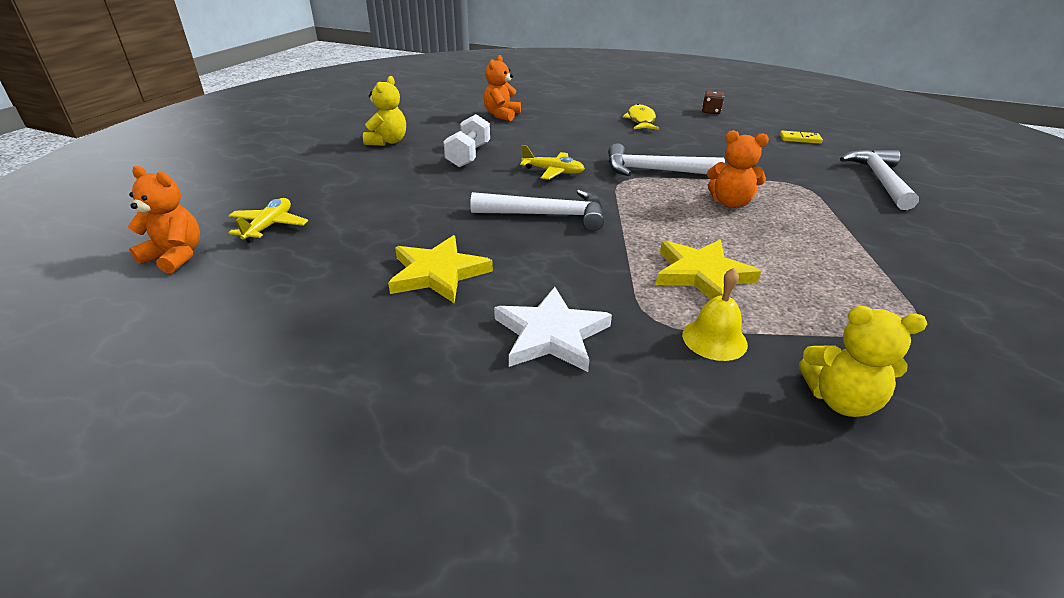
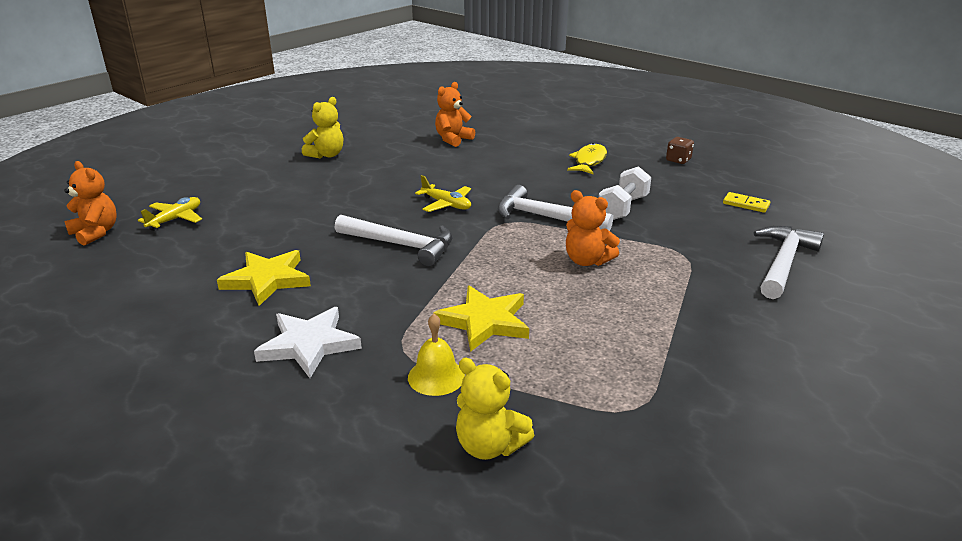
camera: 20 degrees right, 5 degrees down
white dumbbell [443,114,490,167] -> white dumbbell moved to [599,166,651,220]

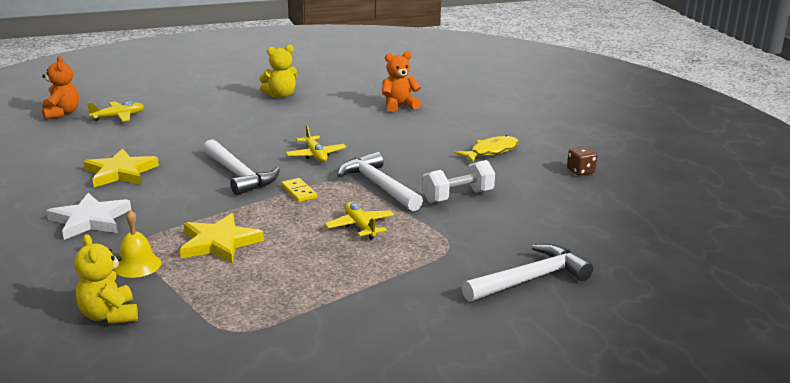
camera: 30 degrees right, 5 degrees down
orange teddy bear [566,190,620,266] -> yellow plane [325,202,394,240]
yellow domino [723,192,770,213] -> yellow domino moved to [281,178,317,202]

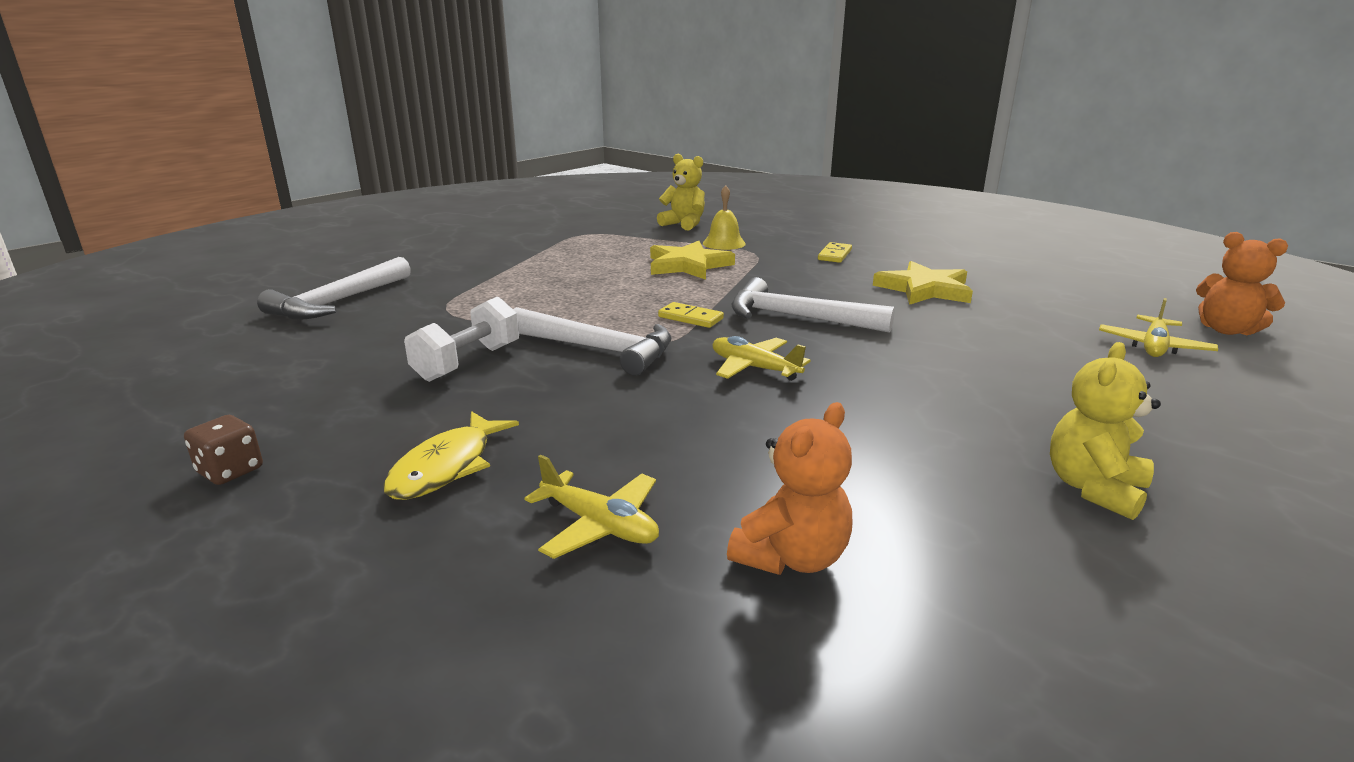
camera: 150 degrees right, 0 degrees up
white star [47,193,131,240] -> yellow domino [818,242,852,263]
yellow plane [325,202,394,240] -> yellow plane moved to [524,455,659,559]

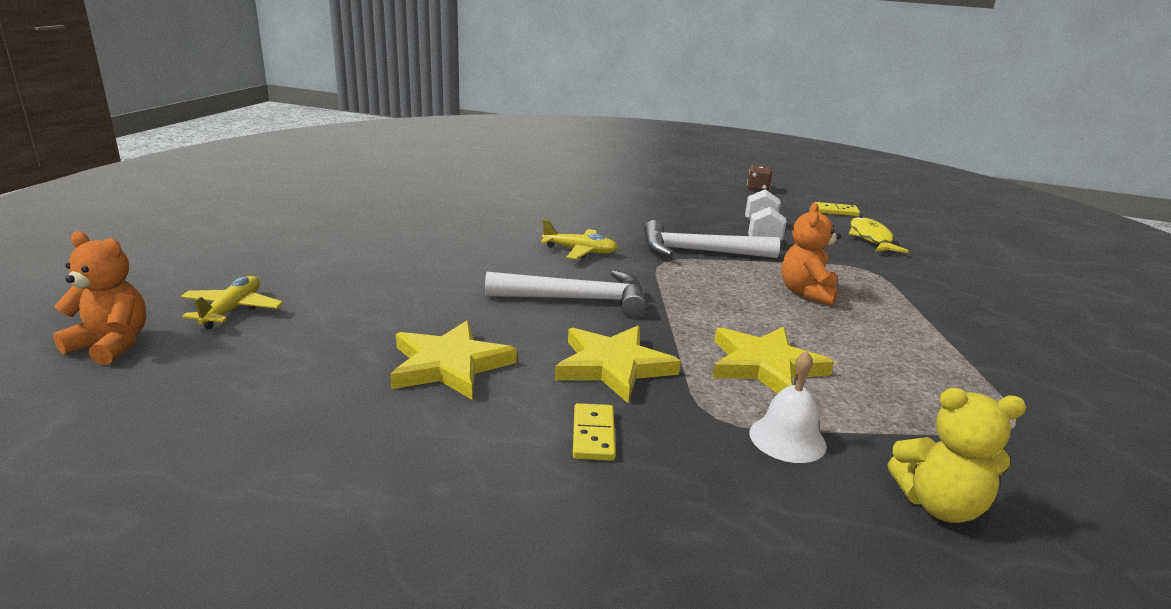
camera: 155 degrees right, 0 degrees up
white hammer [257,257,411,319] -> none
yellow fish [383,411,519,500] -> yellow fish moved to [849,216,908,253]
yellow plane [524,455,659,559] -> none
yellow domino [658,302,724,328] -> yellow domino moved to [815,202,860,216]
yellow bell [703,185,746,250] -> white bell [750,351,827,463]
orange teddy bear [727,402,853,575] -> orange teddy bear moved to [781,203,841,306]
yellow teddy bear [1050,342,1161,520] -> none
none -> yellow star [555,326,681,403]

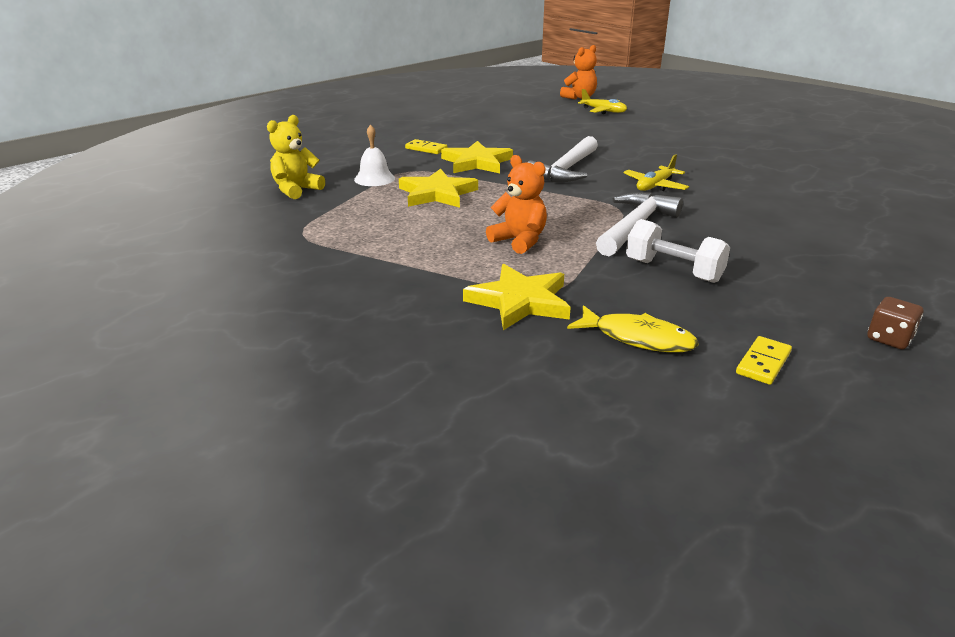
camera: 120 degrees right, 5 degrees up
yellow star [390,320,517,400] -> yellow star moved to [463,264,571,330]

